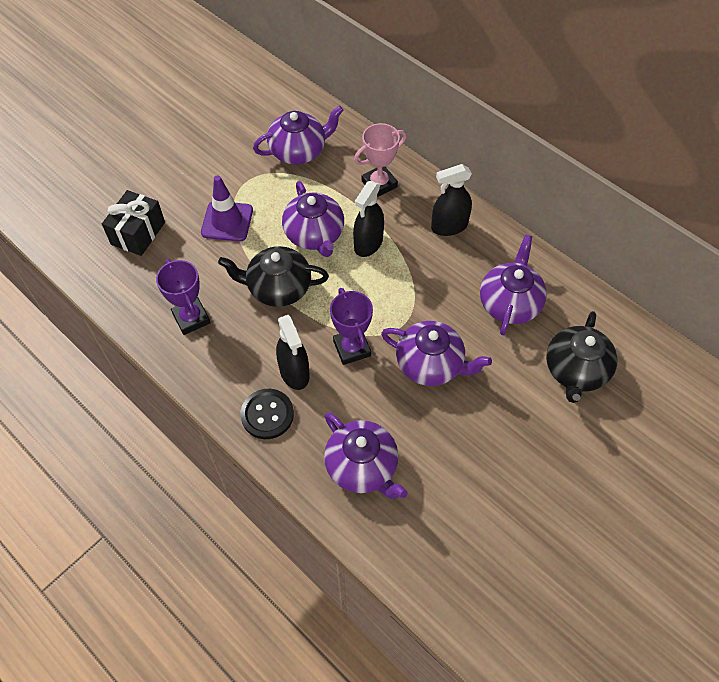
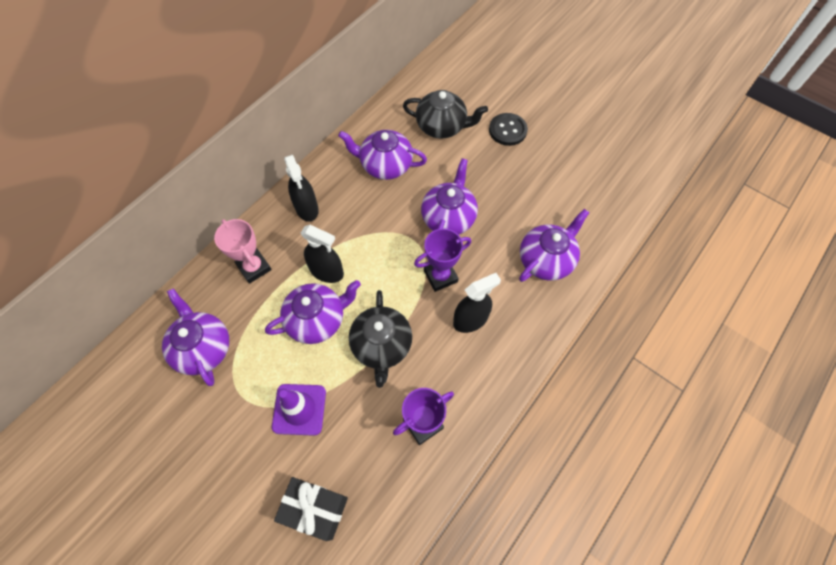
camera: 95 degrees left, 5 degrees up
black button [240,389,294,439] -> black button moved to [489,113,528,146]

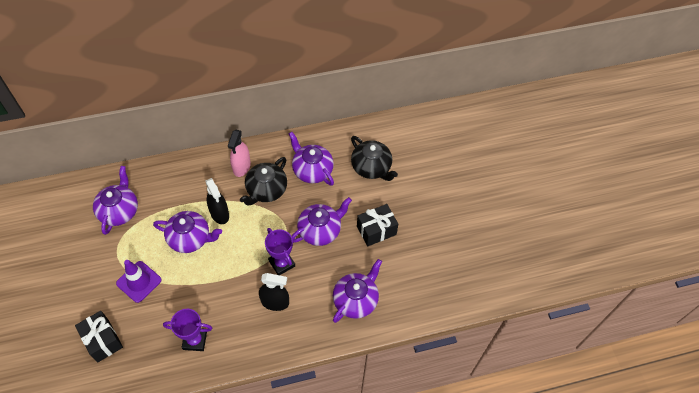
camera: 35 degrees right, 5 degrees down
pink trophy [214,219,272,284] -> none
black spray bottle [284,155,319,222] -> pink spray bottle [228,130,251,177]
black teapot [349,290,412,388] -> black teapot moved to [240,157,287,206]
purple trophy [414,228,471,292] -> purple trophy turned 45 degrees clockwise [265,228,295,275]
black button [489,113,528,146] -> none
purple teapot [519,209,589,282] -> purple teapot turned 45 degrees counterclockwise [333,259,382,323]
none -> black gift [357,204,398,247]

